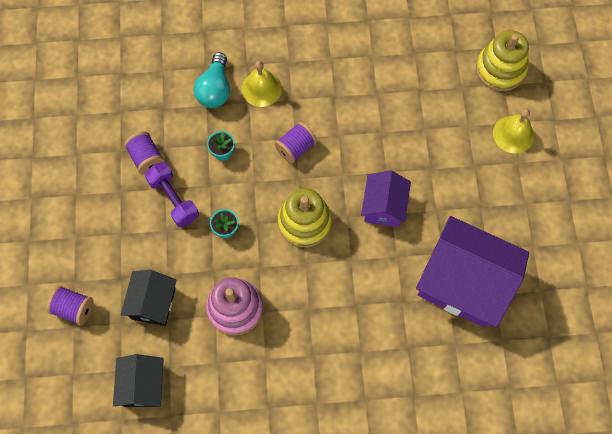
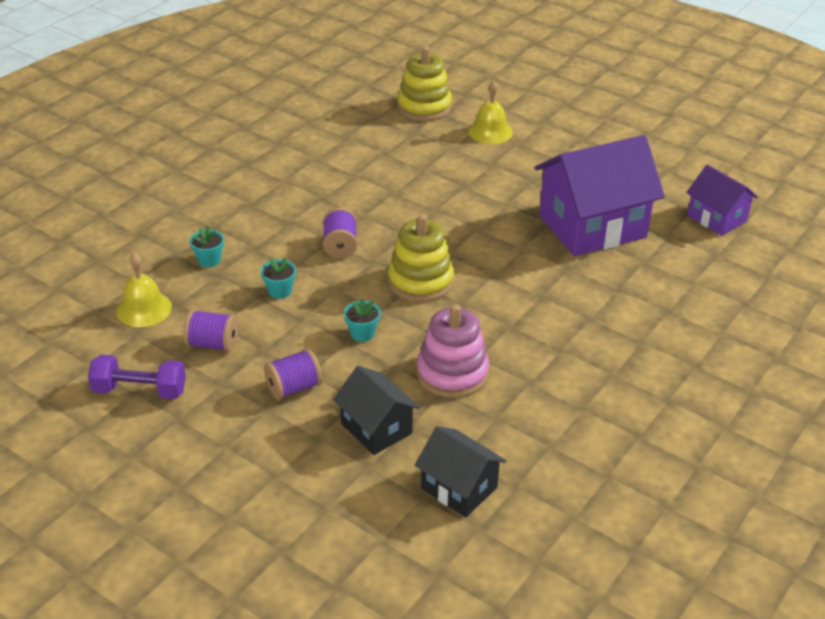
camera: 50 degrees left, 30 degrees down
purple spool [46,286,94,325] -> purple spool moved to [264,349,322,400]
purple dumbbell [145,162,199,227] -> purple dumbbell moved to [88,354,186,399]
turquoise light bulb [194,52,230,108] -> turquoise flower pot [190,226,224,267]
yellow bell [242,61,282,107] -> yellow bell moved to [116,253,172,327]
purple house [361,170,411,228] -> purple house moved to [686,165,758,236]

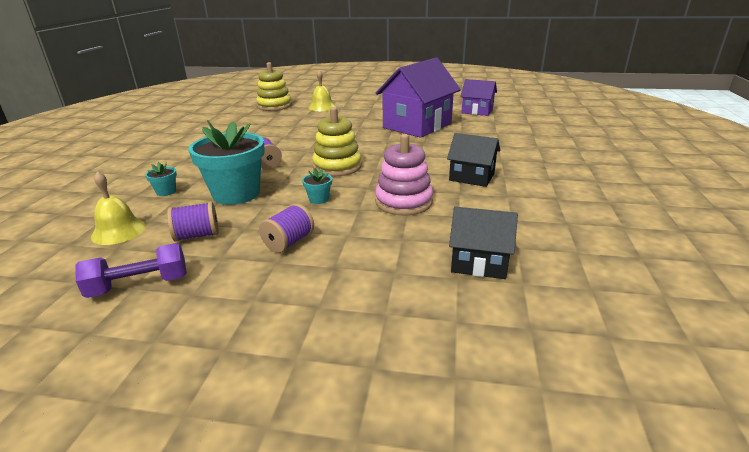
camera: 25 degrees left, 10 degrees down
turquoise flower pot [261,258,296,299] -> turquoise flower pot [188,120,265,205], size x2.42
black house [333,366,420,455] -> black house moved to [447,133,500,187]

